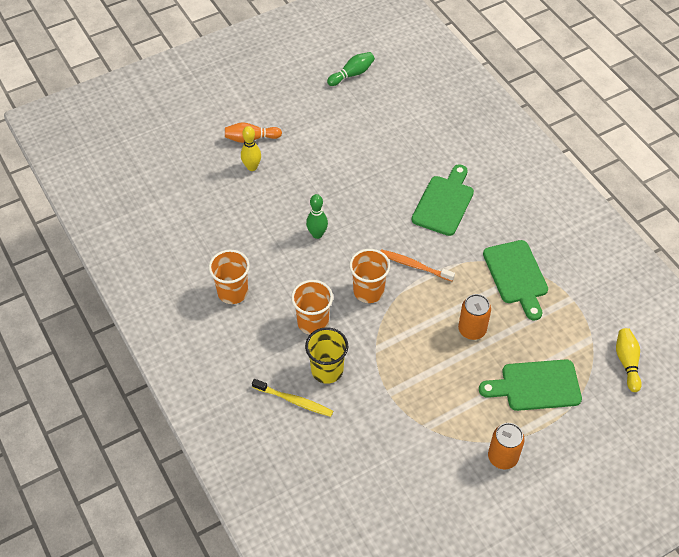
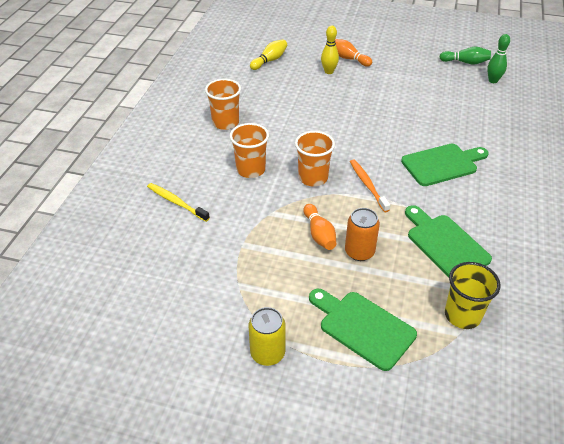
camera: 45 degrees right, 10 degrees down
yellow toothbrush [252,379,333,417] -> yellow toothbrush turned 150 degrees clockwise [147,183,210,222]
yellow cup [305,327,348,384] -> yellow cup moved to [445,262,501,329]
green bowling pin [306,194,328,239] -> green bowling pin moved to [487,34,510,83]
green cutting board [483,240,548,320] -> green cutting board turned 120 degrees clockwise [405,205,492,277]
orange can [488,423,525,470] -> yellow can [249,307,286,366]
yellow bowling pin [616,328,642,392] -> yellow bowling pin moved to [250,39,287,70]
none -> orange bowling pin [303,204,336,250]

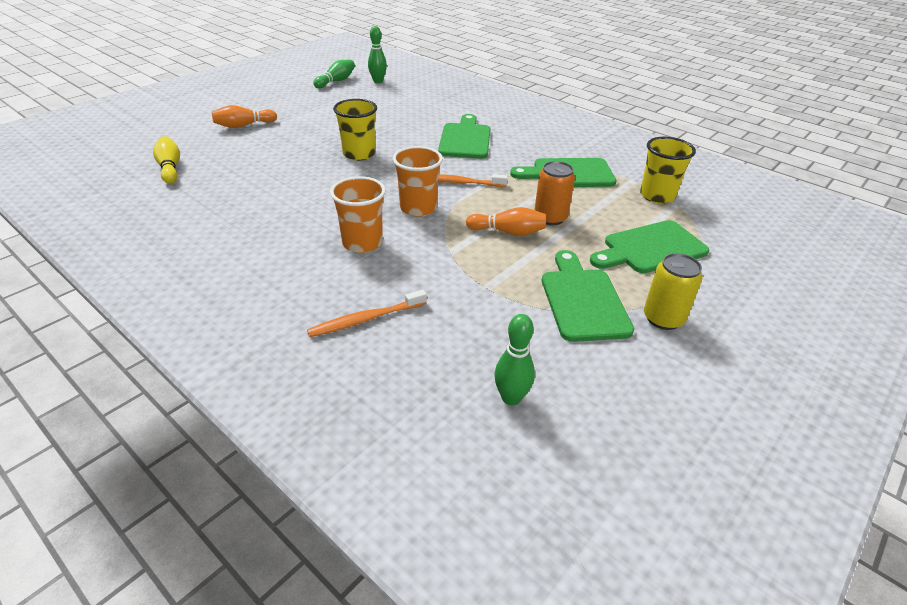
camera: 65 degrees left, 5 degrees down
yellow toothbrush [147,183,210,222] -> orange toothbrush [307,290,427,337]
orange cup [205,79,241,130] -> none
yellow bowling pin [321,25,339,74] -> none
none -> yellow cup [333,99,377,161]
none -> green bowling pin [494,314,535,406]
none -> green cutting board [542,250,634,342]

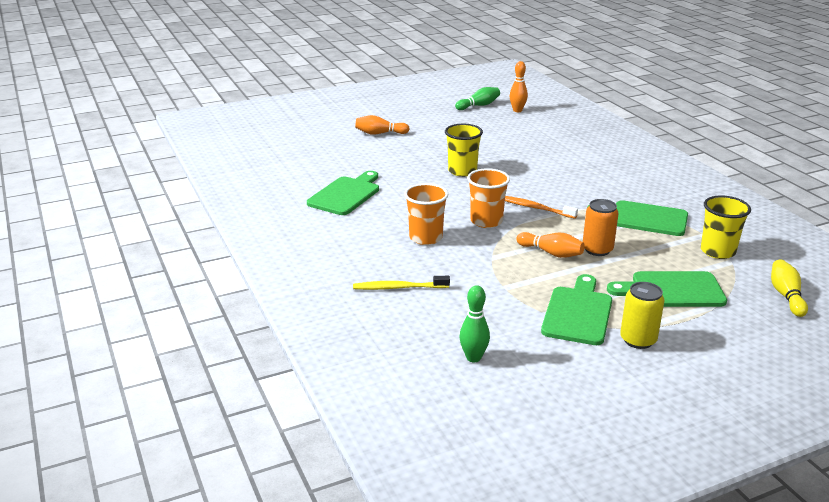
camera: 25 degrees right, 10 degrees down
yellow bowling pin [153,136,180,184] -> yellow bowling pin moved to [771,259,808,317]
orange toothbrush [307,290,427,337] -> yellow toothbrush [353,276,450,290]
green bowling pin [368,26,387,83] -> orange bowling pin [510,61,528,112]
green cutting board [438,114,491,159] -> green cutting board moved to [307,171,379,215]

